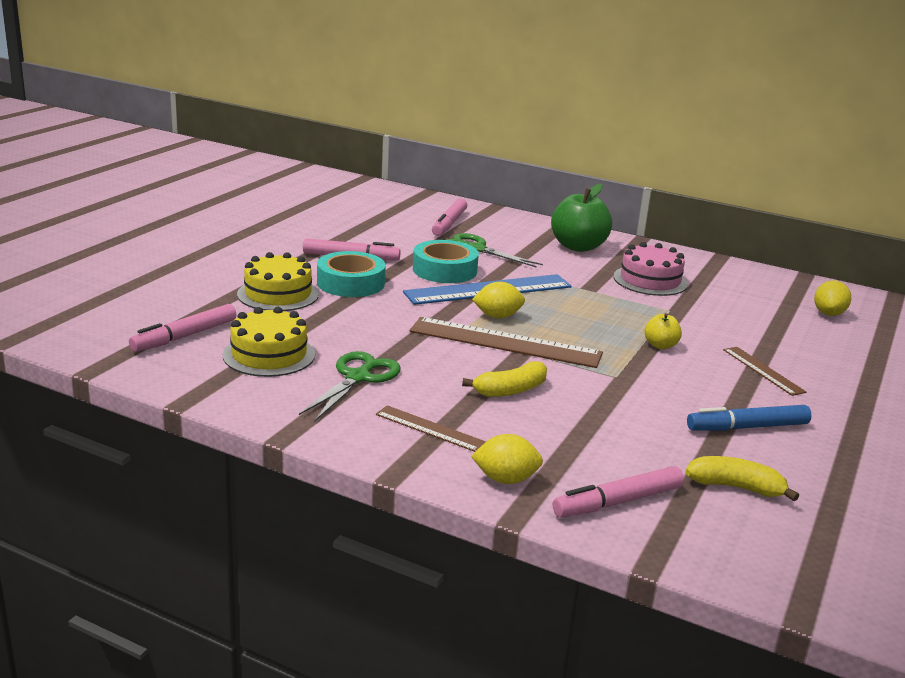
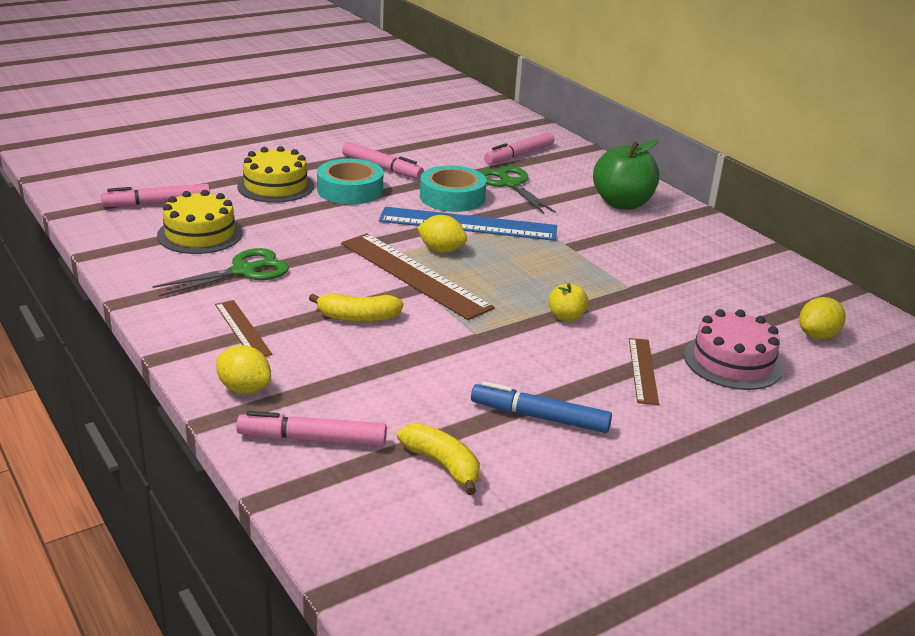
camera: 30 degrees right, 5 degrees up
pink cake [613,242,688,296] -> pink cake moved to [684,309,783,390]

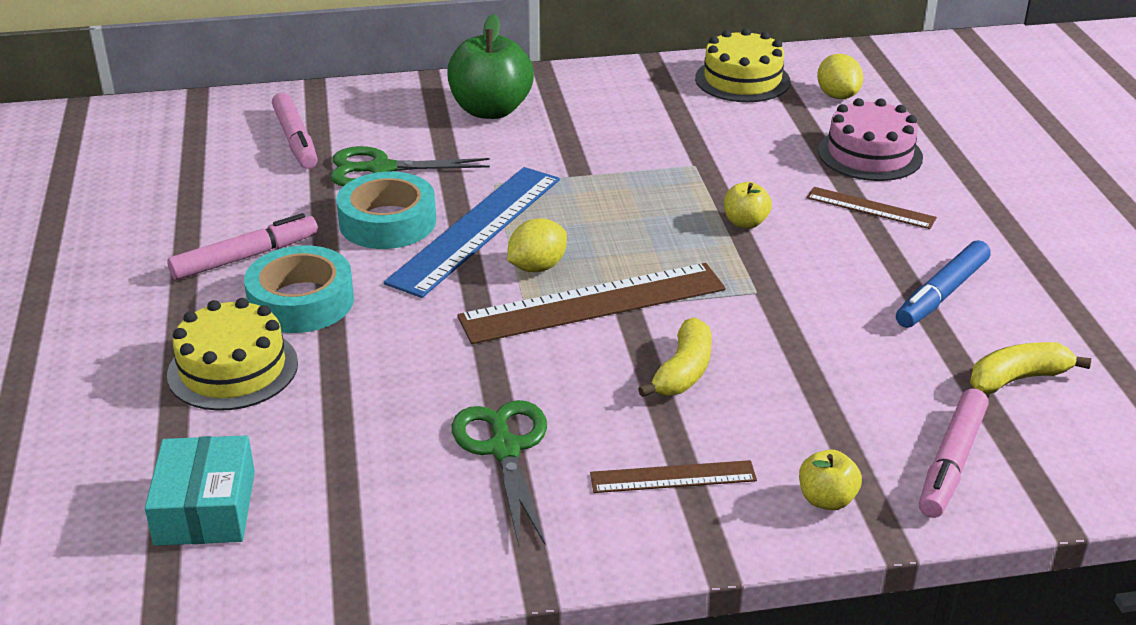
camera: 65 degrees left, 5 degrees up
pink marker [101,184,210,207] -> turquoise box [145,435,255,546]
yellow cake [157,190,243,254] -> yellow cake moved to [695,28,790,102]
yellow lemon [216,345,271,394] -> yellow apple [799,450,862,510]

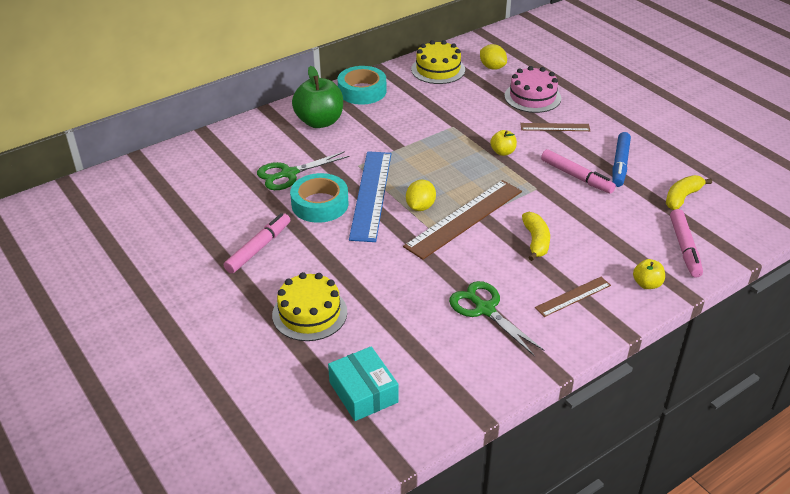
camera: 25 degrees left, 5 degrees up
turquoise tape [244,246,354,333] -> turquoise tape moved to [338,66,386,105]
pink marker [272,92,318,169] -> pink marker moved to [541,149,616,194]

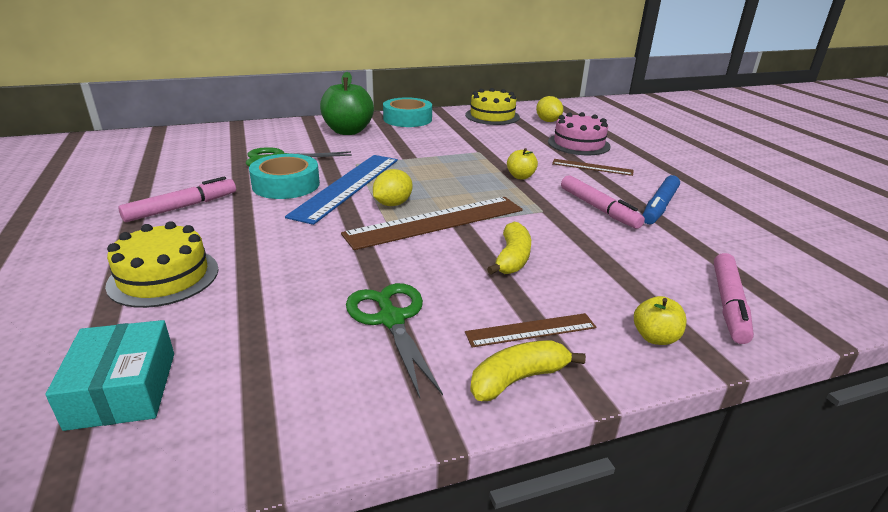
camera: 15 degrees right, 10 degrees down
yellow banana [666,175,712,210] -> yellow banana moved to [470,340,586,401]

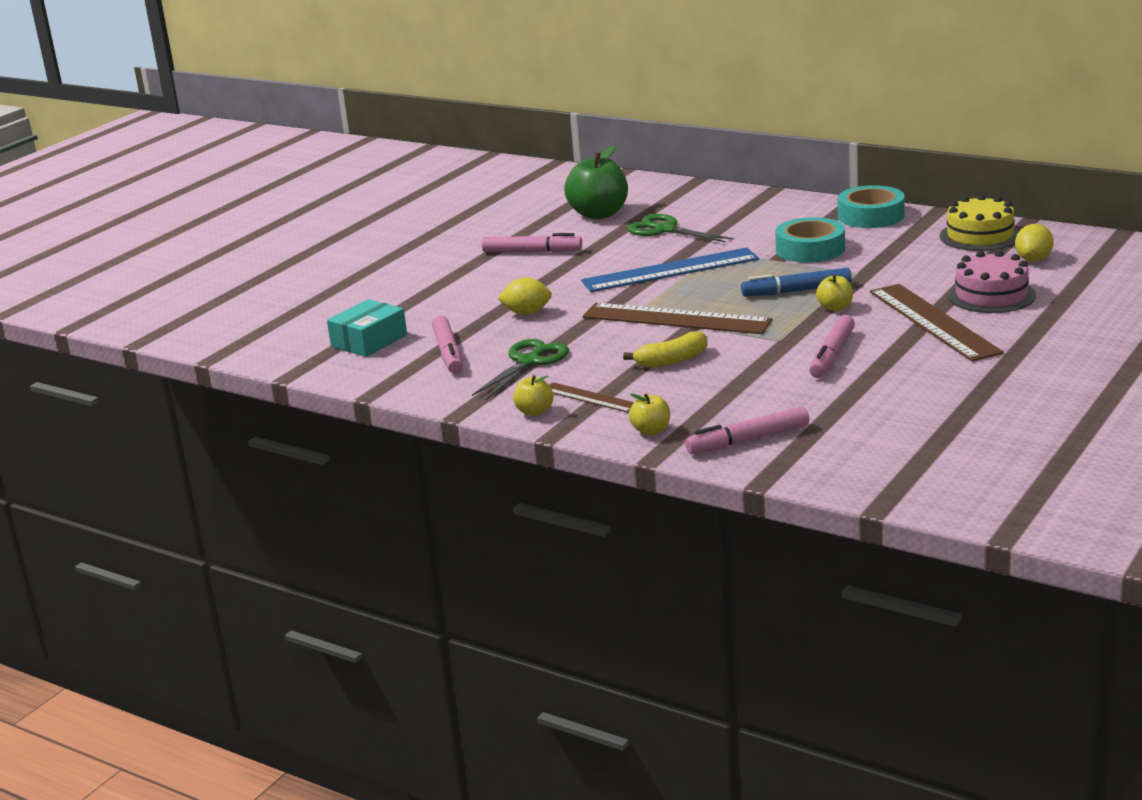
camera: 55 degrees right, 5 degrees down
yellow cake [105,221,218,308] -> none
turquoise tape [249,154,320,199] -> turquoise tape moved to [775,217,845,263]
green apple [320,72,374,135] -> green apple moved to [564,145,628,219]
yellow lemon [373,169,412,206] -> yellow lemon moved to [497,278,552,315]
yellow banana [470,340,586,401] -> yellow apple [513,375,554,416]
brown ruler [552,159,634,176] -> brown ruler [870,284,1004,362], size x1.91
blue marker [642,175,680,224] -> blue marker moved to [741,268,852,296]
none -> pink marker [432,316,463,374]

